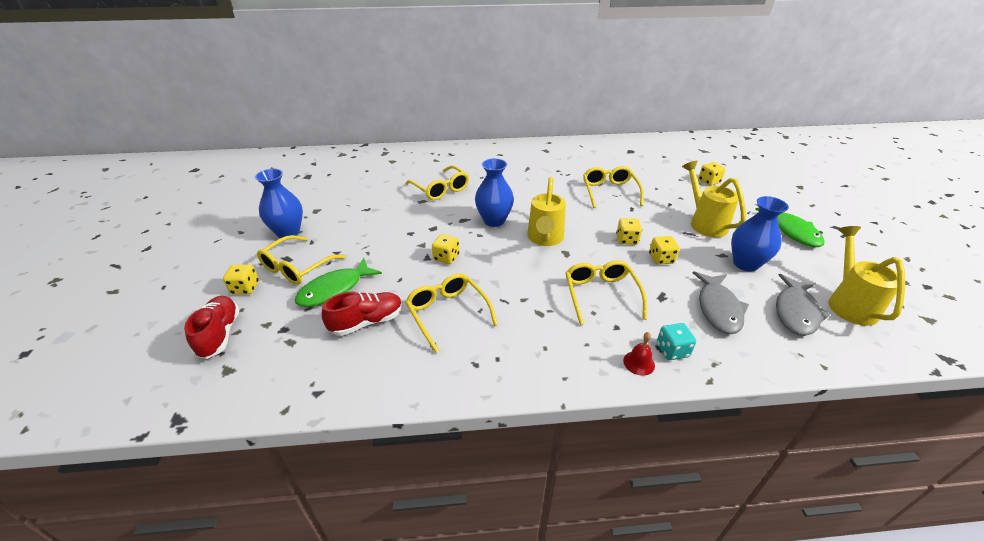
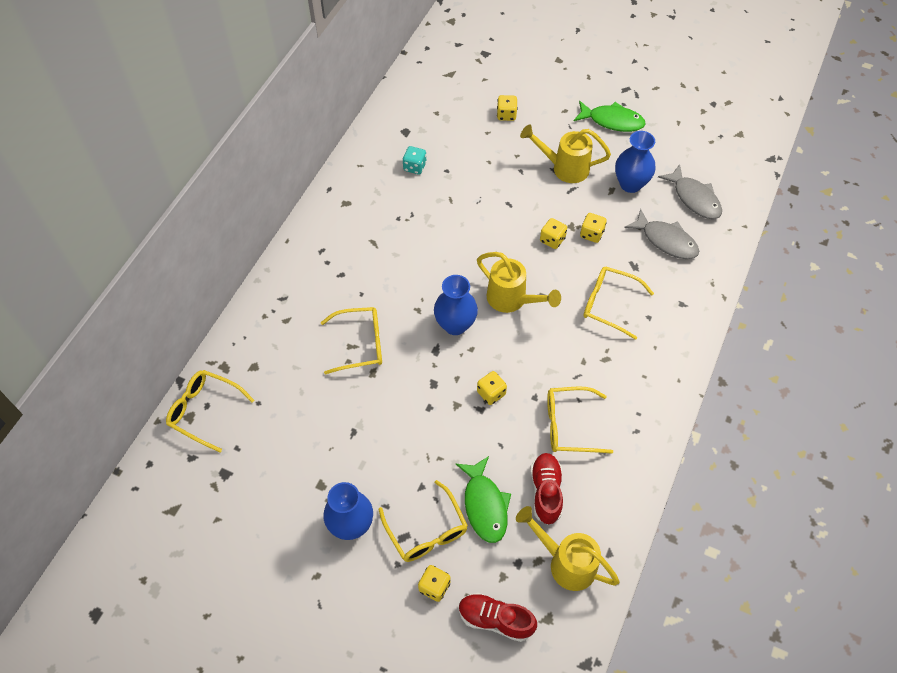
camera: 60 degrees left, 20 degrees up
yellow glasses [583,166,644,208] -> yellow glasses moved to [166,370,254,452]
red bell [623,332,655,376] -> none
turquoise dice [657,323,696,360] -> turquoise dice moved to [403,146,427,175]
yellow watering can [828,226,905,326] -> yellow watering can moved to [516,506,620,591]

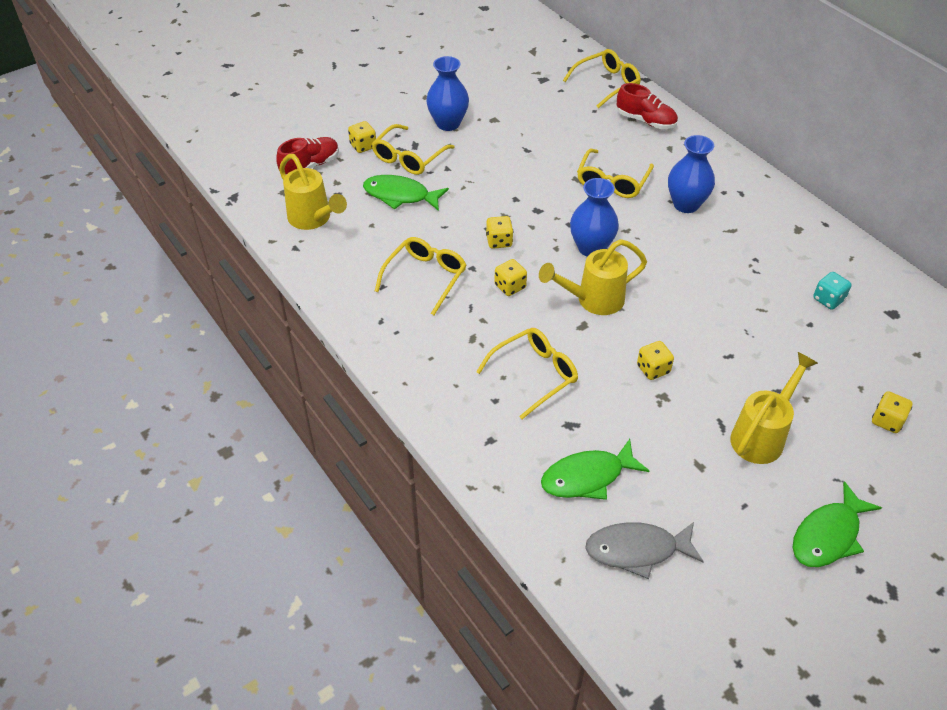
camera: 120 degrees right, 10 degrees down
yellow glasses [379,480,468,562] -> yellow glasses turned 60 degrees counterclockwise [372,124,455,175]
yellow watering can [516,506,620,591] -> yellow watering can turned 75 degrees clockwise [279,154,347,230]
red shoe [531,453,563,525] -> red shoe moved to [617,83,678,129]
yellow dice [580,213,607,243] -> yellow dice moved to [494,259,527,296]
blue vase [615,131,655,193] -> blue vase moved to [668,135,715,213]
grey fish [624,209,699,259] -> green fish [541,439,649,500]

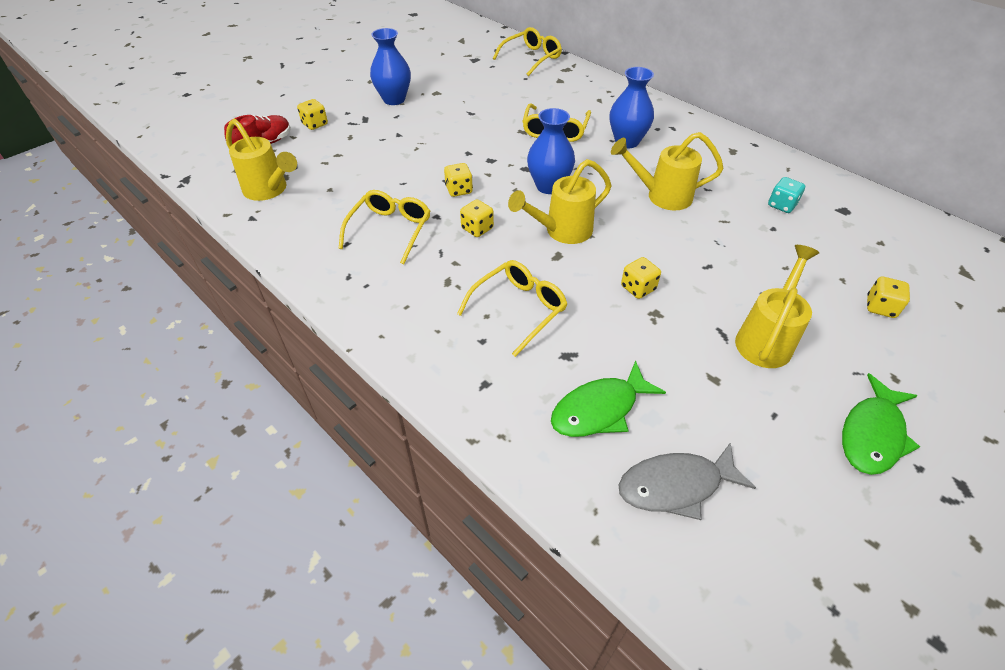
camera: 10 degrees left, 0 degrees up
green fish [363,175,449,211] -> none
yellow glasses [372,124,455,175] -> none
red shoe [617,83,678,129] -> none
none -> yellow watering can [611,132,724,210]

